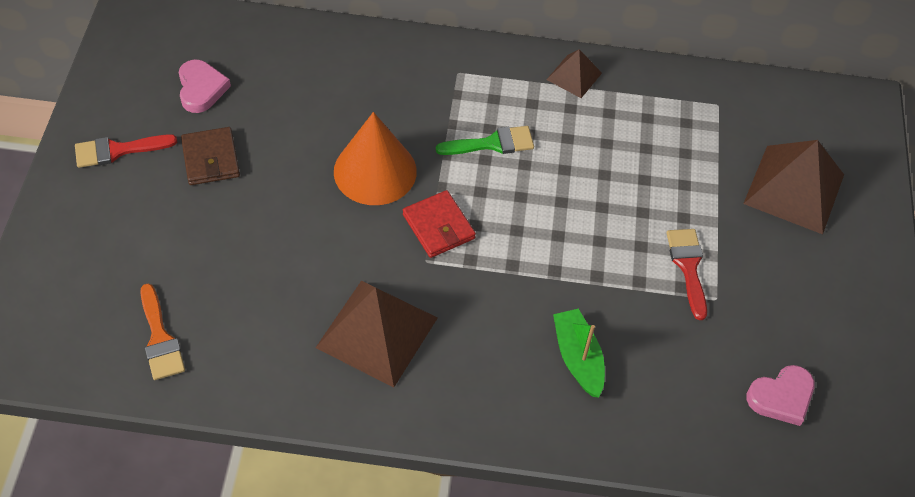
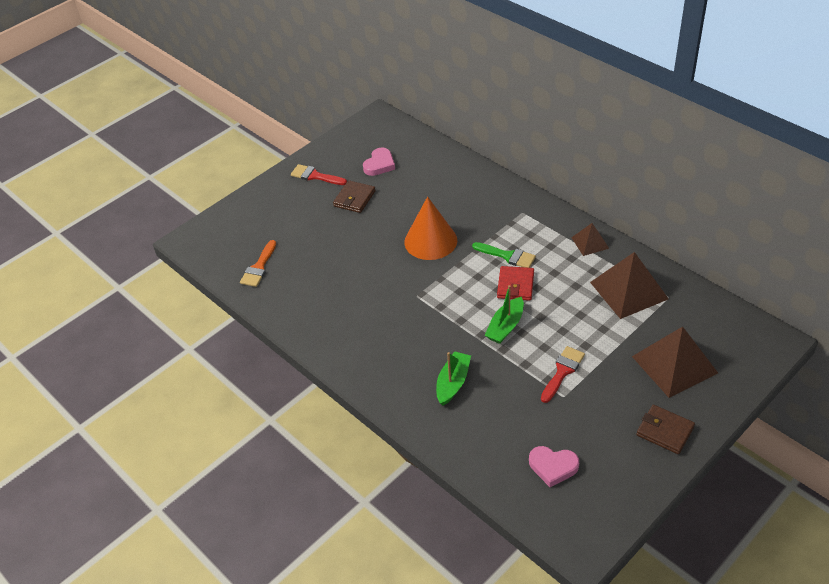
camera: 45 degrees right, 10 degrees down
brown pyramid [315,281,437,387] -> brown pyramid moved to [590,252,669,319]
red wallet [403,190,476,258] -> red wallet moved to [497,266,534,301]
none -> green boat [485,285,524,344]
none -> brown wallet [636,405,695,454]

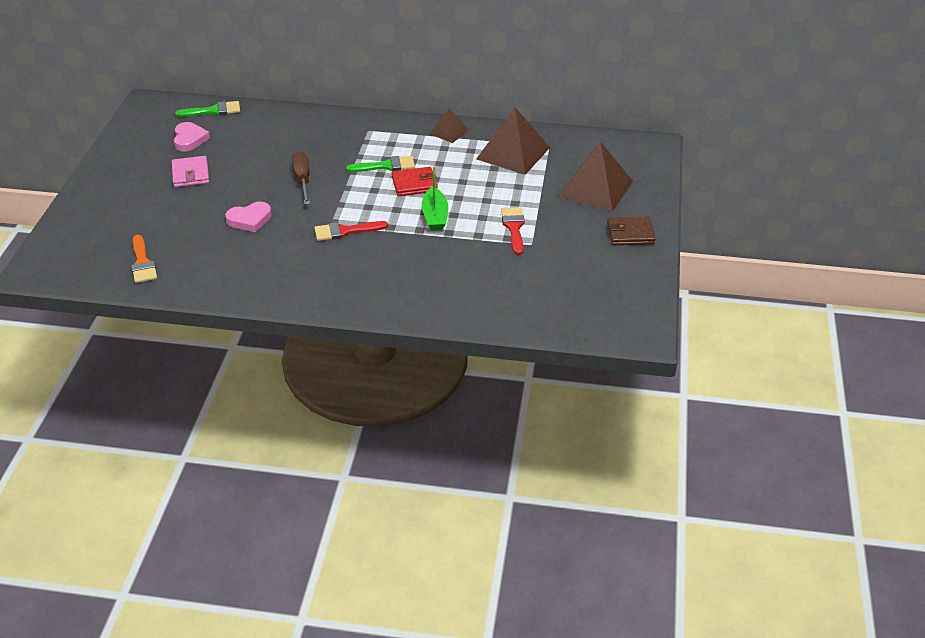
camera: 40 degrees left, 5 degrees down
red brush [291,164,347,185] -> red brush moved to [314,221,388,241]
brown wallet [333,180,376,213] -> pink wallet [172,156,209,187]
orange cone [404,197,457,260] -> brown screwdriver [292,151,310,205]
green boat [436,351,471,406] -> none
red wallet [497,266,534,301] -> red wallet turned 75 degrees counterclockwise [392,167,438,196]
pink heart [529,446,579,487] -> pink heart moved to [225,202,272,232]
none -> green brush [175,101,240,117]

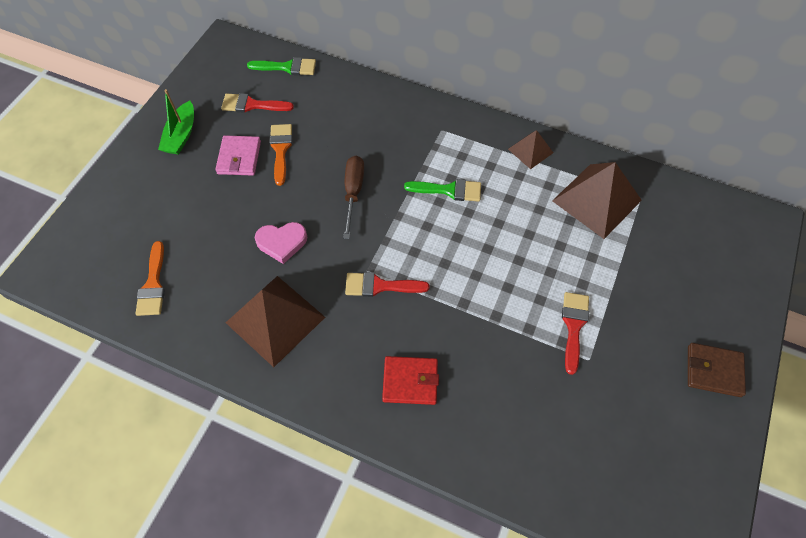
camera: 15 degrees right, 20 degrees up
pink heart [174,122,210,152] -> red brush [221,93,294,113]
red wallet [392,167,438,196] -> red wallet moved to [382,356,439,405]
green boat [421,166,448,231] -> green boat moved to [158,89,194,155]
brown pyramid [559,141,633,212] -> brown pyramid moved to [226,276,325,367]
none -> orange brush [269,124,292,186]

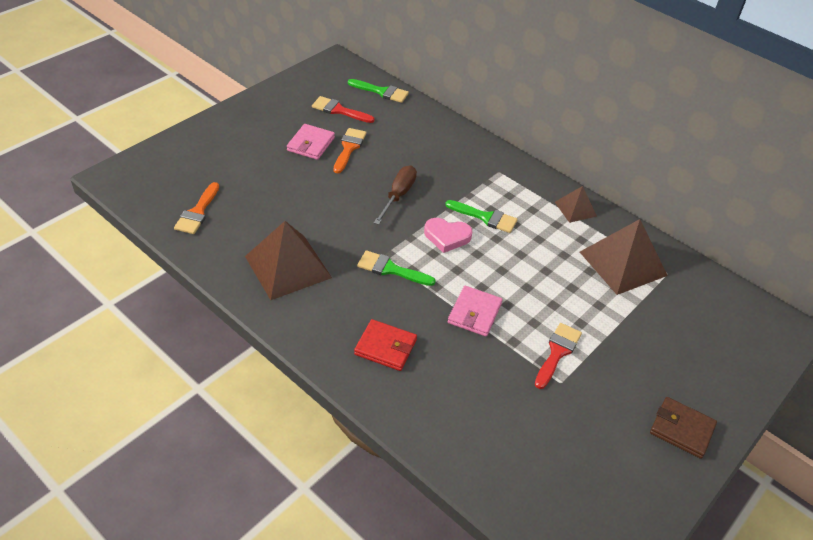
camera: 15 degrees right, 15 degrees down
green boat [158,89,194,155] -> none
pink heart [255,222,307,264] -> pink heart moved to [424,218,472,253]
red brush [345,272,429,297] -> green brush [357,250,436,286]
none -> pink wallet [448,286,503,336]

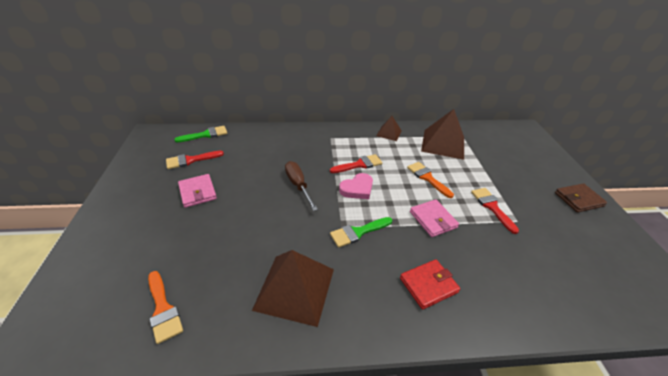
camera: 45 degrees left, 5 degrees down
orange brush [334,128,367,173] -> orange brush moved to [407,162,454,198]
green brush [445,200,518,233] -> red brush [330,154,383,173]

